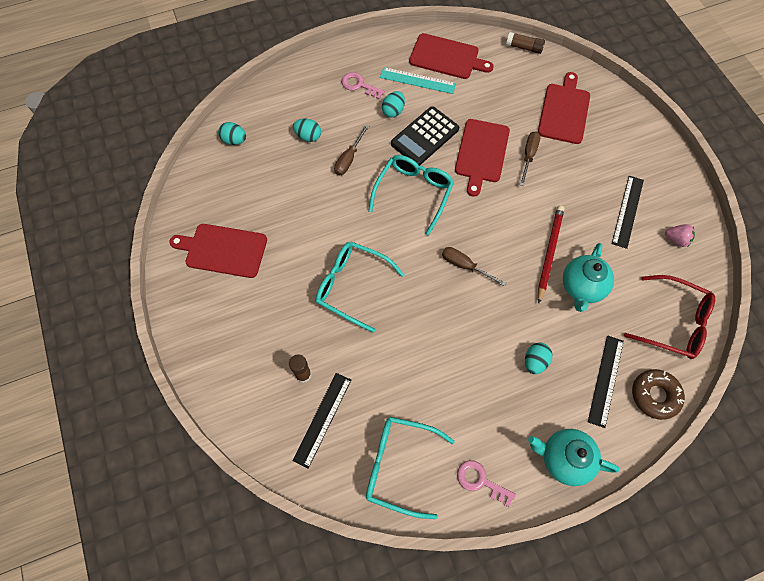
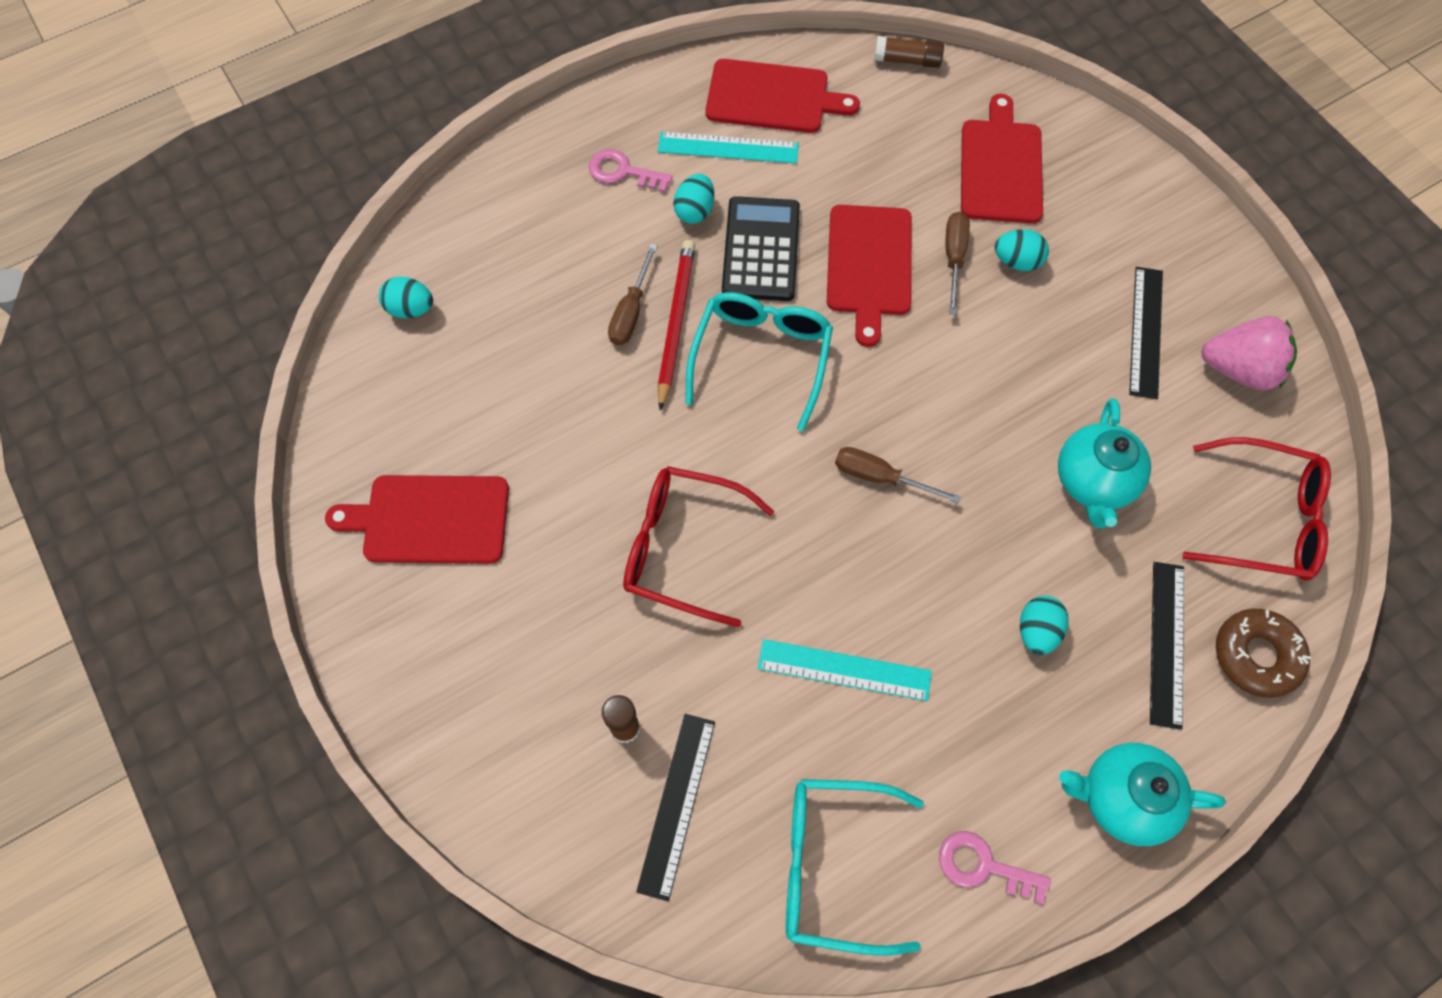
camera: 10 degrees left, 0 degrees up
turquoise egg [293,119,321,142] -> turquoise egg moved to [995,229,1049,271]
turquoise glasses [316,242,404,333] -> red glasses [623,466,775,628]
black calculator [391,106,459,166] -> black calculator turned 150 degrees clockwise [722,196,800,301]
red pencil [538,205,564,304] -> red pencil moved to [658,240,695,411]
pink strawberry [665,224,695,247] -> pink strawberry [1201,316,1297,391], size x1.77
none -> turquoise ruler [758,639,932,701]

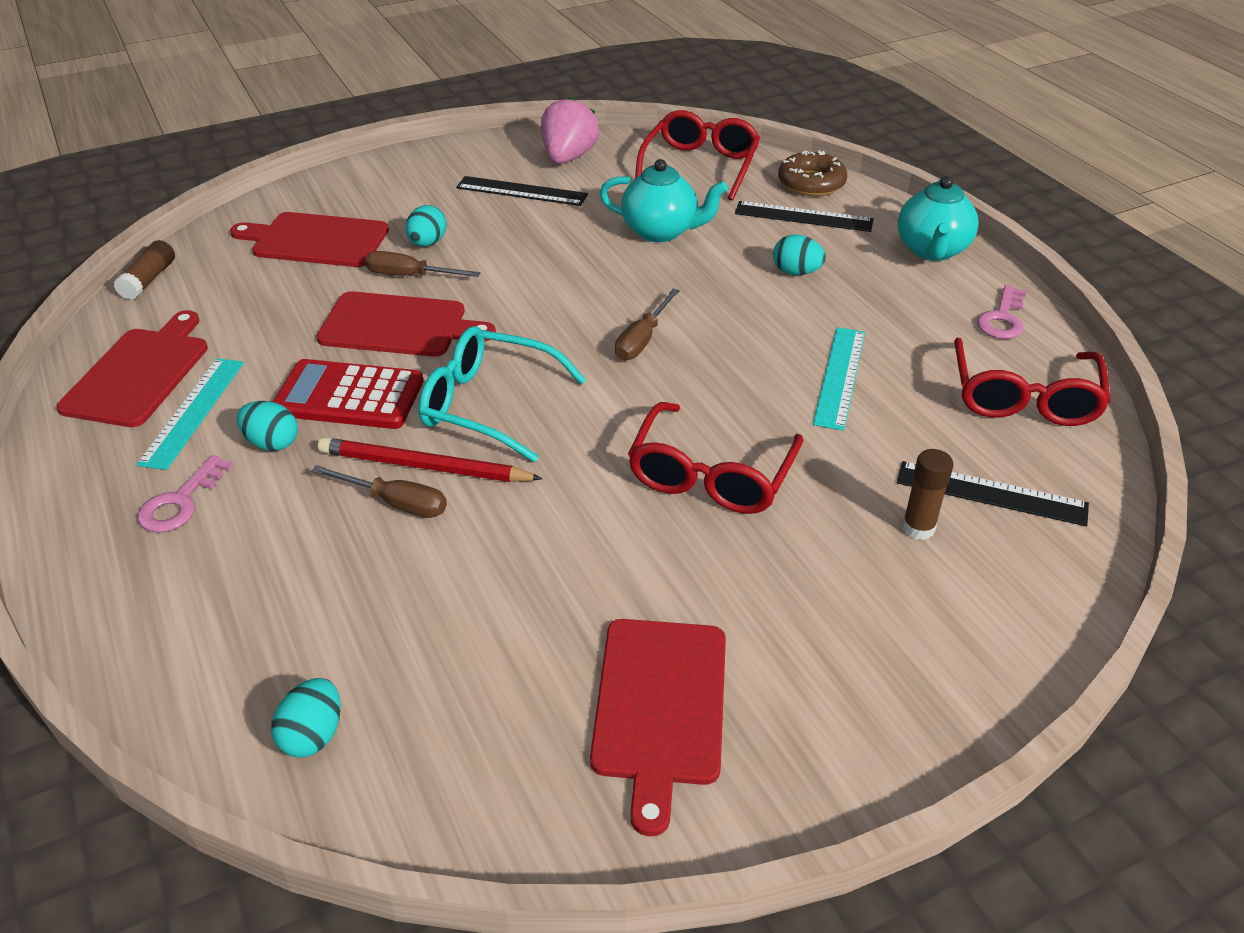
camera: 85 degrees left, 25 degrees down
black calculator [722,196,800,301] -> red calculator [273,359,423,429]
turquoise glasses [786,779,924,956] -> red glasses [954,338,1111,426]

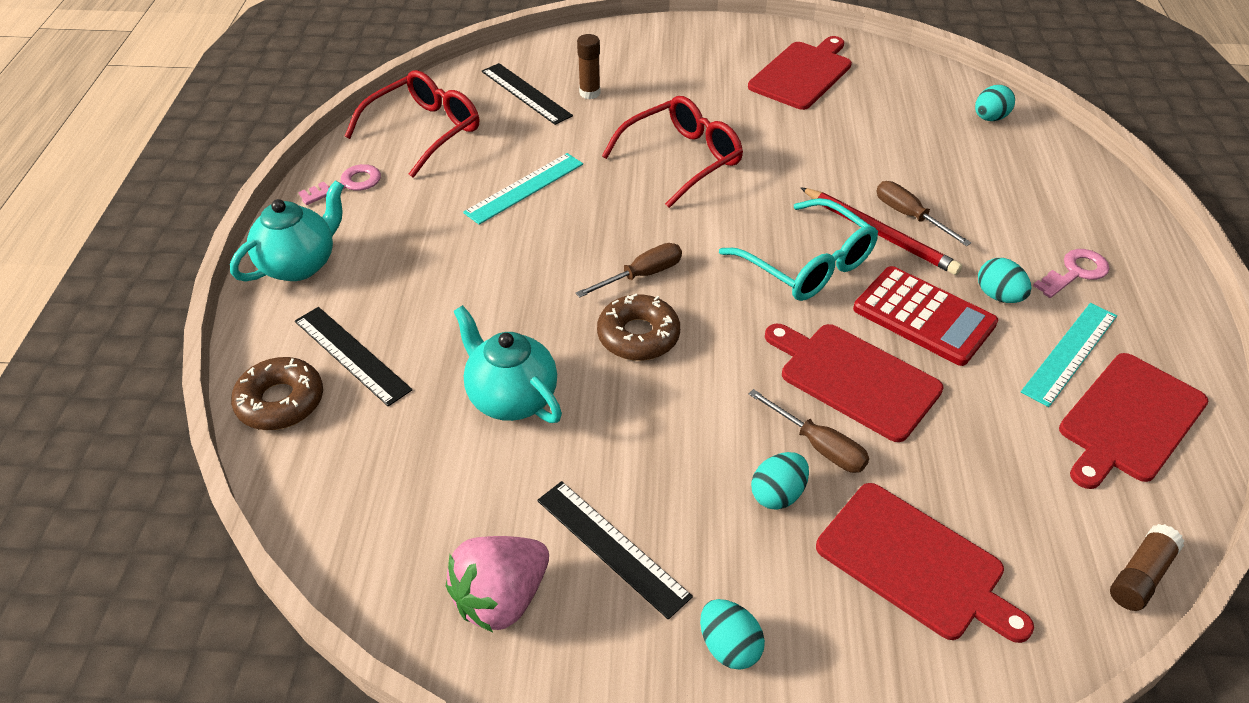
camera: 150 degrees left, 5 degrees up
red glasses [635,110,760,201] -> none
turquoise egg [773,235,826,275] -> turquoise egg moved to [700,599,765,670]
none -> brown donut [597,294,680,361]

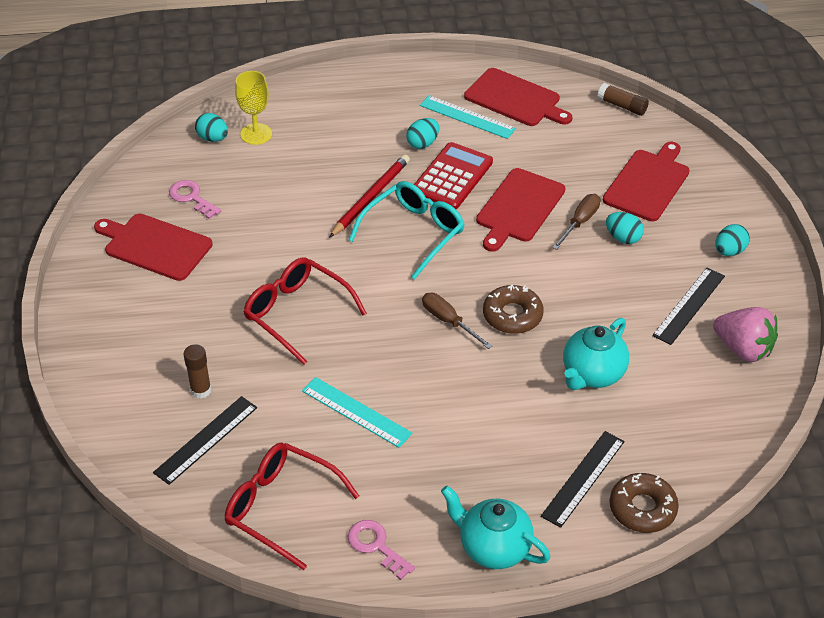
camera: 100 degrees left, 0 degrees up
brown screwdriver [876,181,971,246] -> none
pink key [1033,249,1109,298] -> pink key moved to [169,180,221,219]
none -> yellow goblet [235,71,272,145]

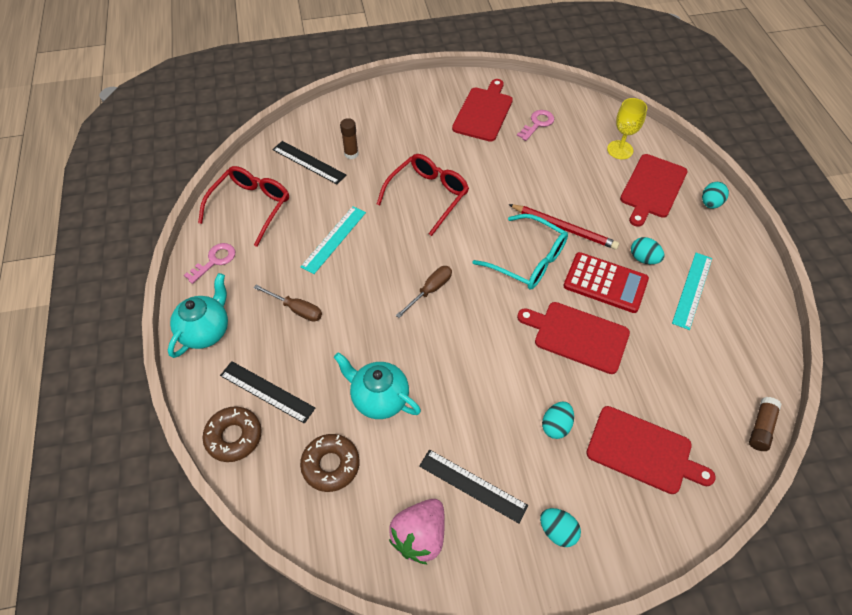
camera: 85 degrees right, 10 degrees up
turquoise egg [195,113,228,142] -> turquoise egg moved to [702,182,729,209]
red cutting board [464,68,572,126] -> red cutting board moved to [620,154,688,227]
brown donut [483,285,543,334] -> brown donut moved to [300,434,360,492]
brown screwdriver [552,194,600,250] -> brown screwdriver moved to [254,285,322,322]

